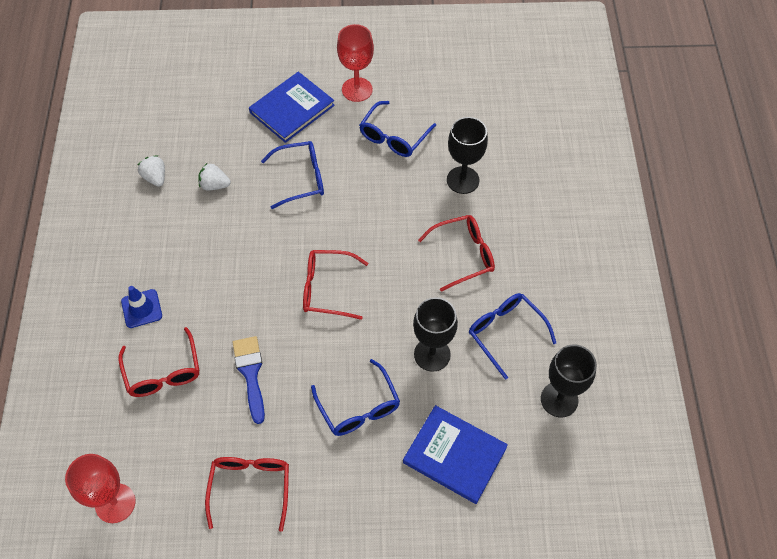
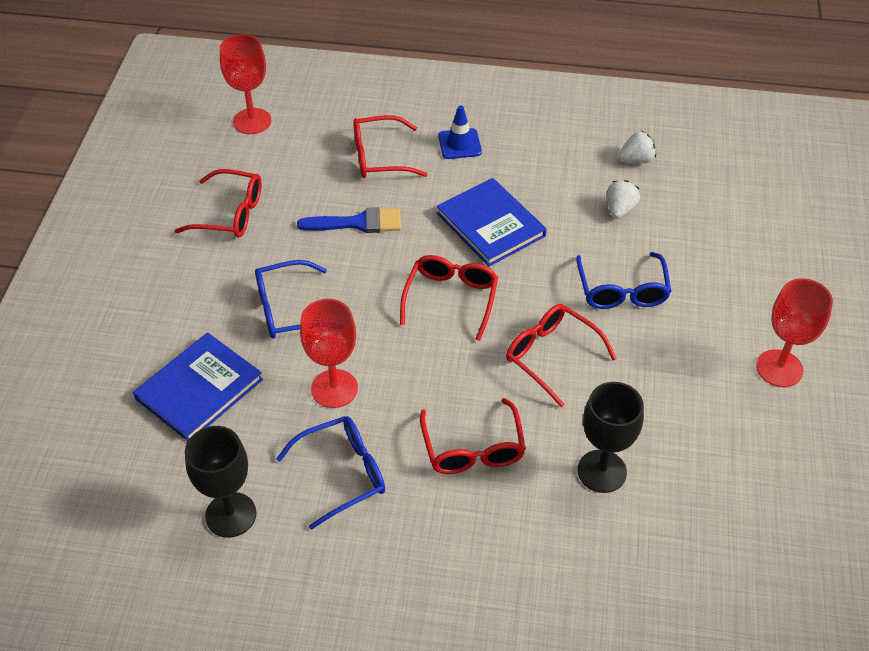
camera: 100 degrees right, 10 degrees down
blue book [249,72,335,143] -> blue book moved to [437,178,547,266]
blue glasses [359,101,436,157] -> none
black goblet [413,297,458,372] -> red goblet [300,299,358,408]
none -> red glasses [506,304,617,407]

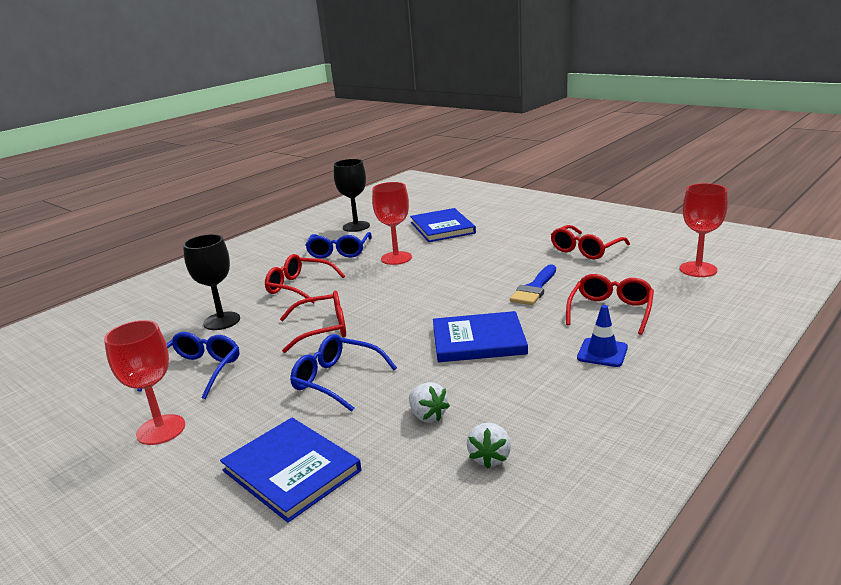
camera: 125 degrees right, 25 degrees down
blue glasses [255,260,327,339] -> blue glasses moved to [137,332,239,399]
red glasses [400,255,498,341] -> none
none -> blue book [220,418,361,523]

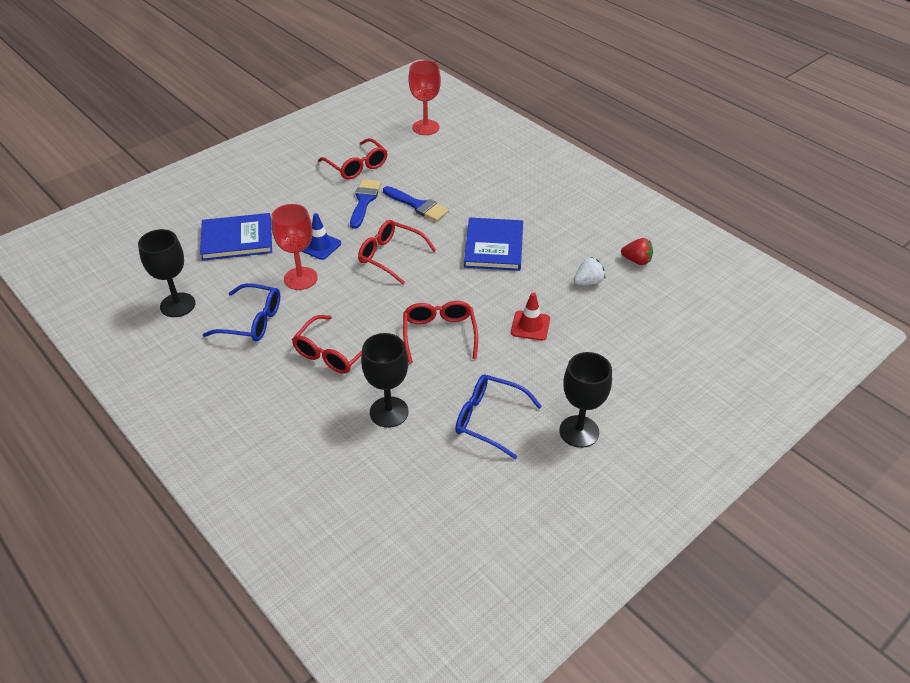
camera: 85 degrees left, 20 degrees up
red goblet [104,320,185,445] -> black goblet [559,352,612,448]
blue book [220,418,361,523] -> none
blue glasses [290,334,397,412] -> red traffic cone [511,293,550,341]
white strawberry [467,423,511,469] -> red strawberry [621,238,653,265]
red glasses [566,274,654,335] -> red glasses moved to [358,220,436,285]
blue traffic cone [577,305,628,367] -> blue traffic cone moved to [301,213,341,260]
none -> blue brush [350,179,381,229]

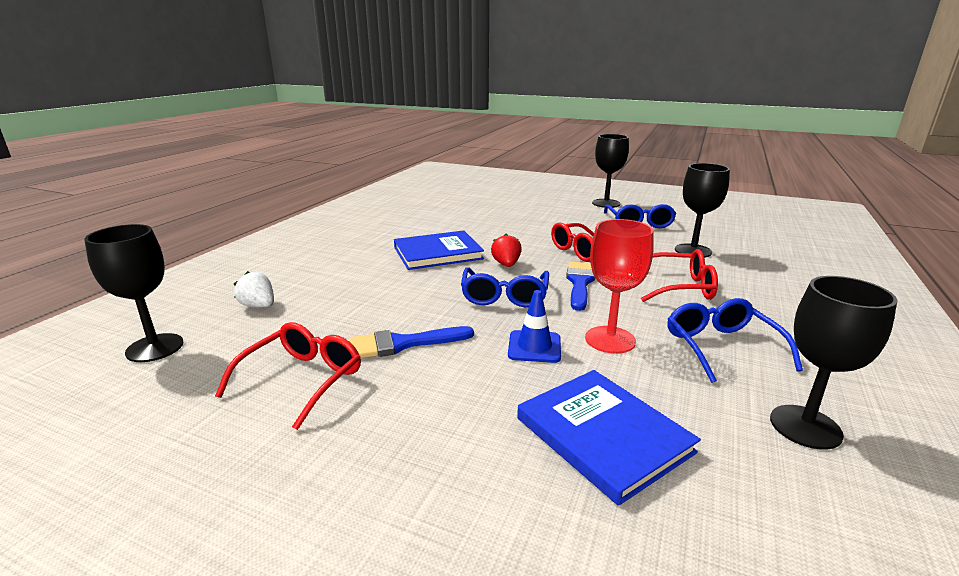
camera: 115 degrees left, 20 degrees down
red glasses [358,220,436,285] -> blue glasses [461,267,549,307]
blue brush [383,186,449,221] -> blue brush moved to [566,262,595,311]
red goblet [408,60,441,135] -> black goblet [84,224,184,362]
red traffic cone [511,293,550,341] -> none
white strawberry [574,257,605,285] -> white strawberry moved to [234,271,274,307]
red strawberry [621,238,653,265] -> red strawberry moved to [491,233,522,267]

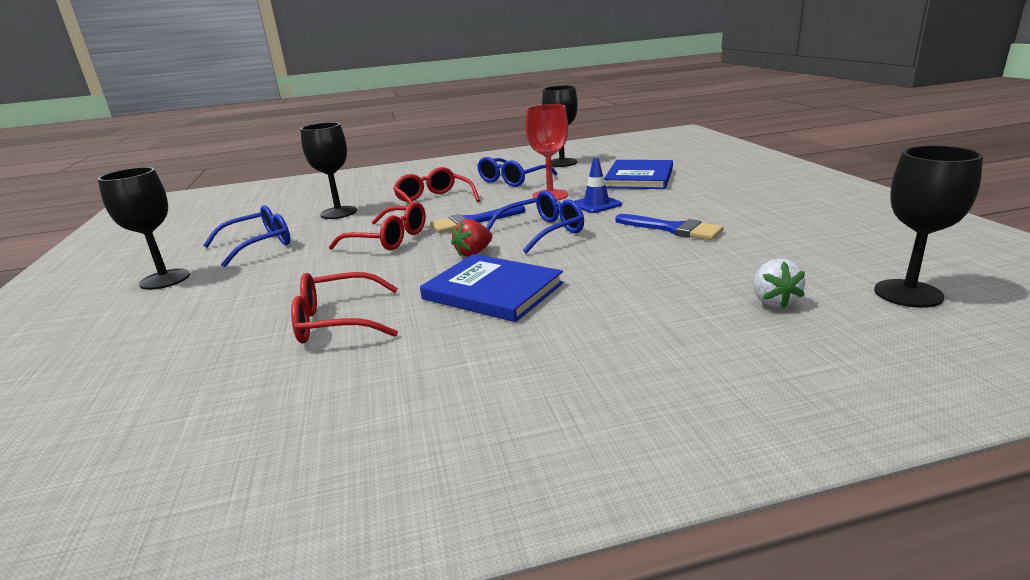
camera: 125 degrees left, 0 degrees up
red glasses [215,322,361,430] -> red glasses moved to [291,272,398,344]

